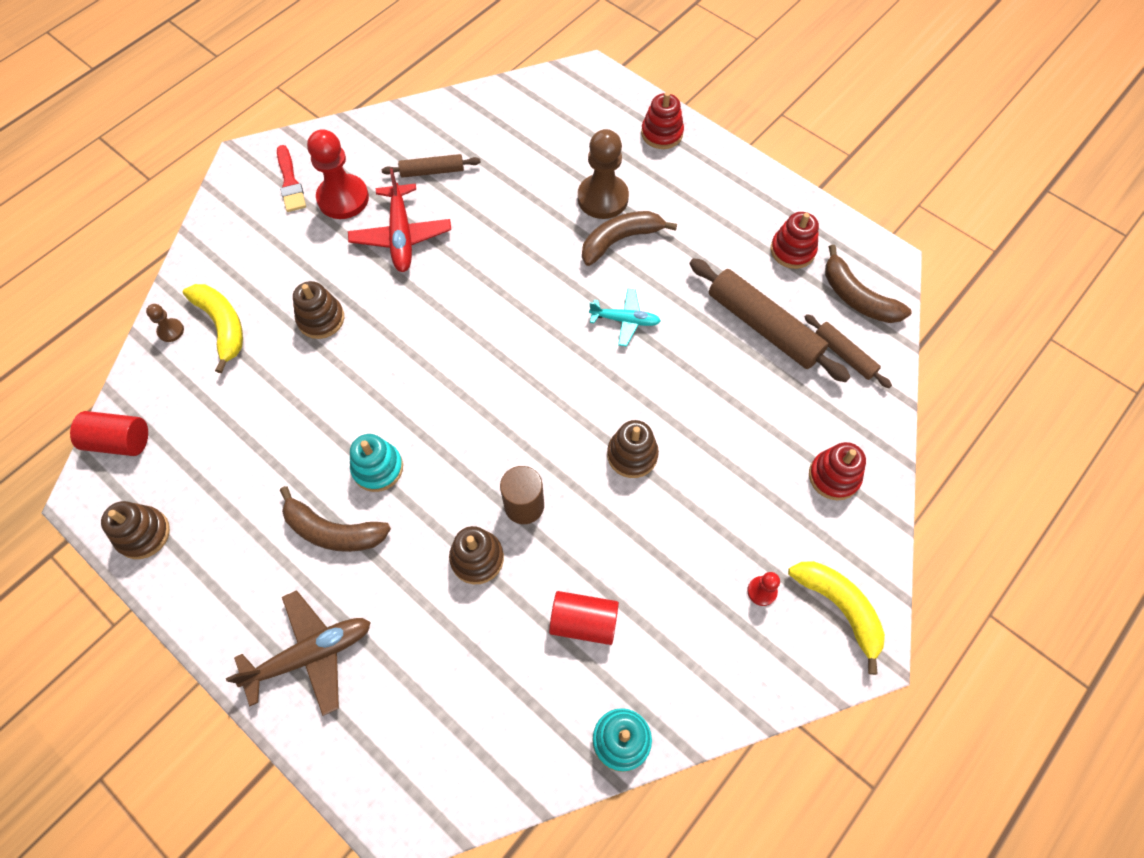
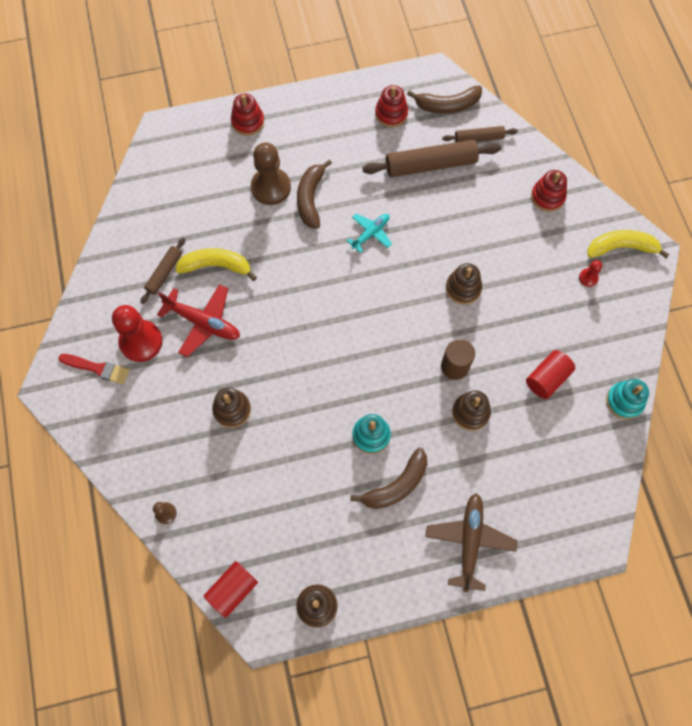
camera: 55 degrees left, 5 degrees up
yellow banana [183,284,243,373] -> yellow banana moved to [175,248,257,281]

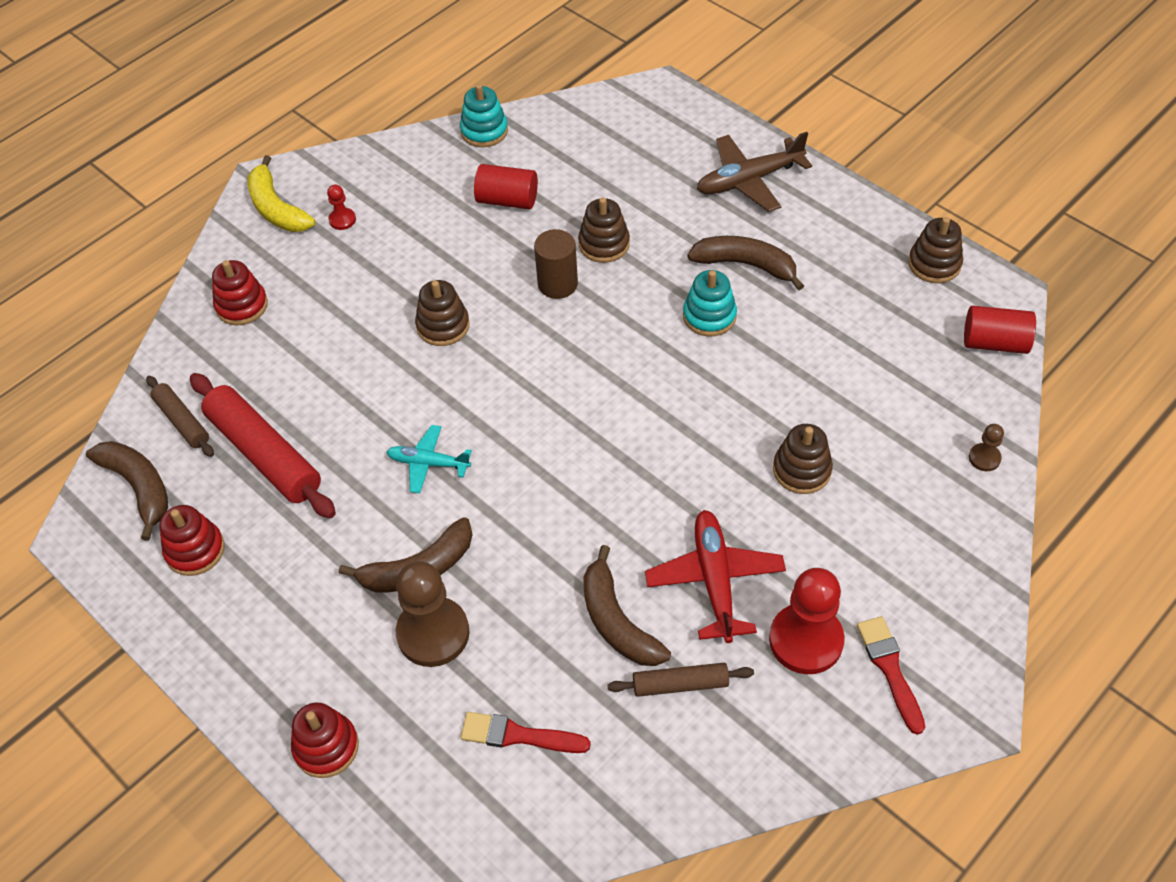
camera: 120 degrees left, 15 degrees down
yellow banana [175,248,257,281] -> brown banana [583,545,671,666]
brown rolling pin [362,140,501,177] -> red rolling pin [190,373,336,518]
none -> red brush [461,712,591,753]

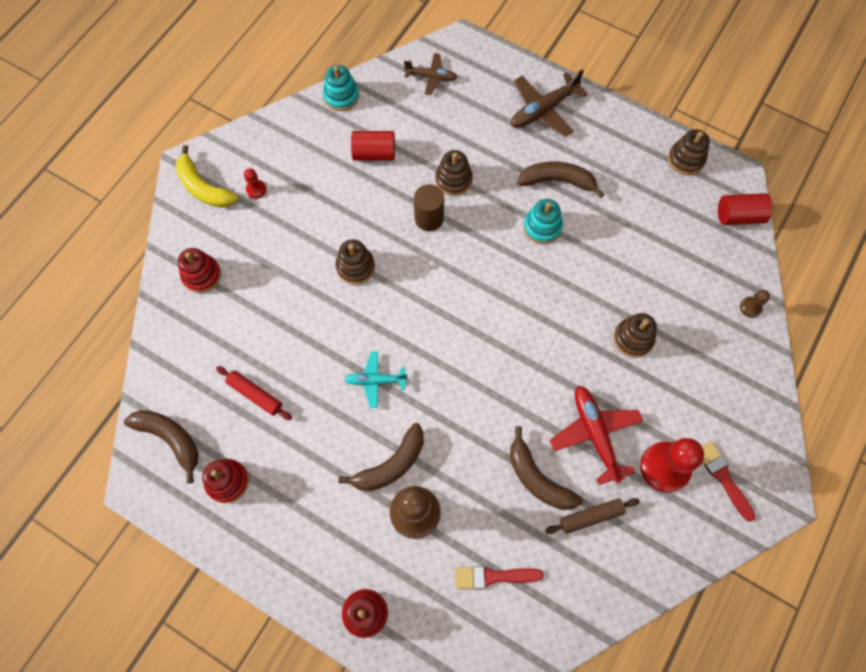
camera: 15 degrees left, 15 degrees up
brown rolling pin [146,376,214,457] -> none
red rolling pin [190,373,336,518] -> red rolling pin [216,366,292,420], size x0.55
none -> brown plane [404,53,457,95]

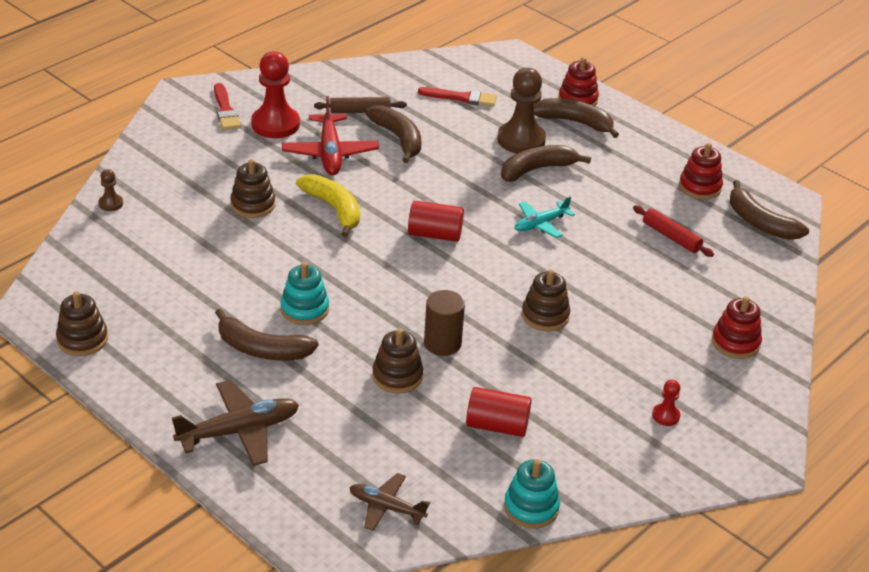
camera: 170 degrees left, 30 degrees down
yellow banana [175,145,238,208] -> yellow banana moved to [296,174,360,237]
turquoise plane [345,351,408,408] -> turquoise plane turned 135 degrees clockwise [515,196,575,238]
red cylinder [718,193,772,225] -> red cylinder moved to [408,201,464,242]
none -> brown banana [534,98,619,138]

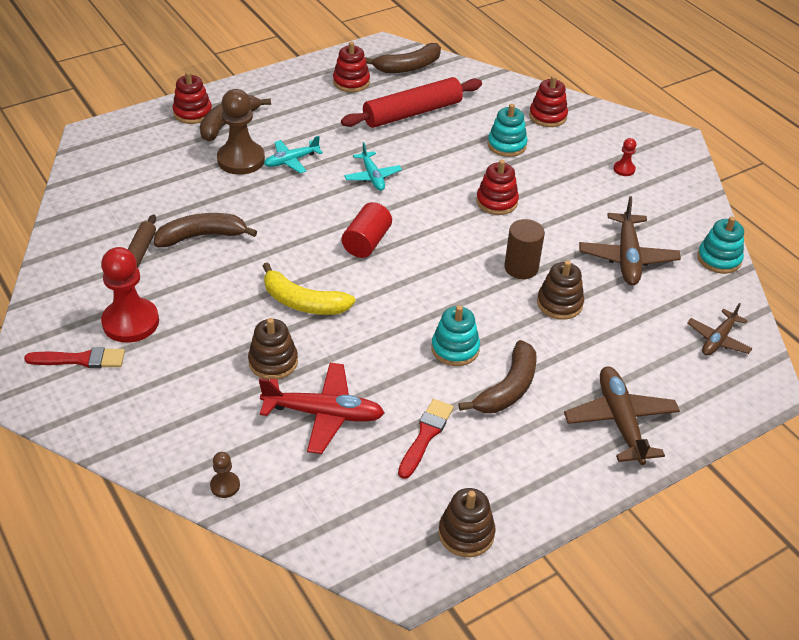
camera: 75 degrees left, 5 degrees up
red plane [282,96,379,175] -> red plane moved to [259,363,384,454]
yellow banana [296,174,360,237] -> yellow banana turned 135 degrees counterclockwise [263,262,355,315]
red brush [418,87,497,107] -> red brush moved to [398,399,454,479]
red cylinder [466,387,532,437] -> brown plane [579,196,681,285]
brown banana [501,145,591,182] -> turquoise plane [264,136,323,173]
brown stacking toy [522,269,570,331] -> red stacking toy [476,160,519,215]
red rolling pin [633,205,714,257] -> red rolling pin [341,77,482,128], size x1.82
none -> turquoise stacking toy [487,104,527,157]

